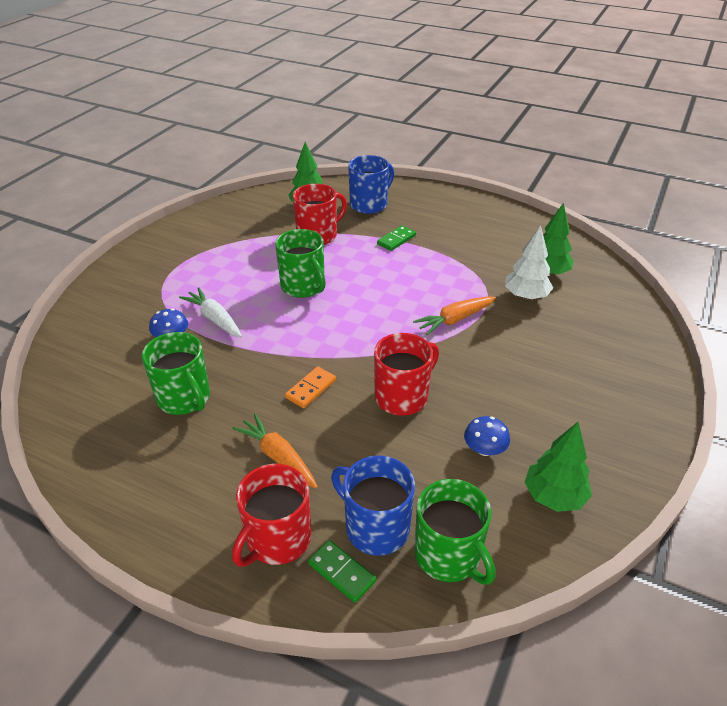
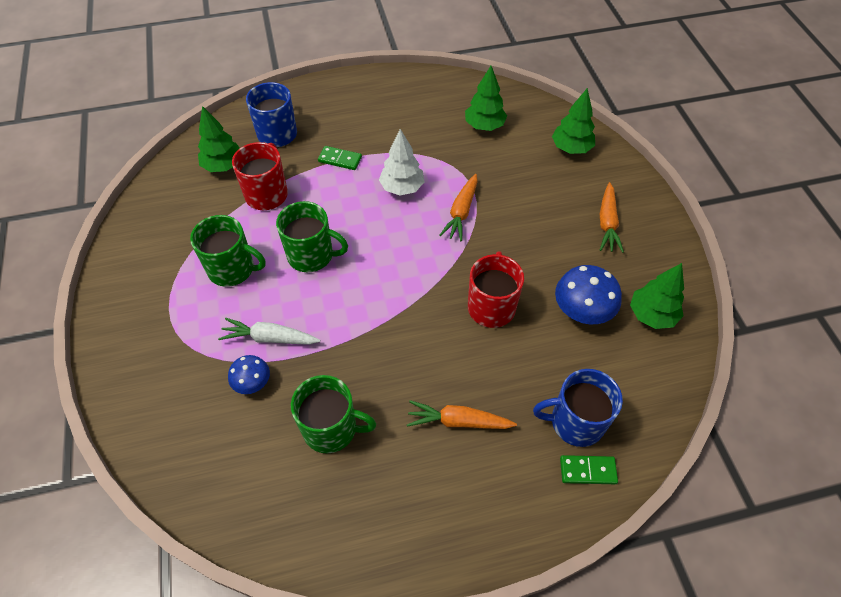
camera: 40 degrees left, 15 degrees up
red mug [232,464,311,566] -> none
orange domino [285,366,336,408] -> none
green domino [377,225,416,251] -> green domino turned 75 degrees counterclockwise [318,146,362,170]
green mug [415,479,496,585] -> green mug moved to [190,215,266,287]
blue mushroom [464,416,510,456] -> blue mushroom [555,265,622,324], size x1.67
white tree [505,225,553,300] -> white tree moved to [379,129,424,196]
none -> green tree [552,88,595,154]
none -> orange carrot [600,182,624,253]

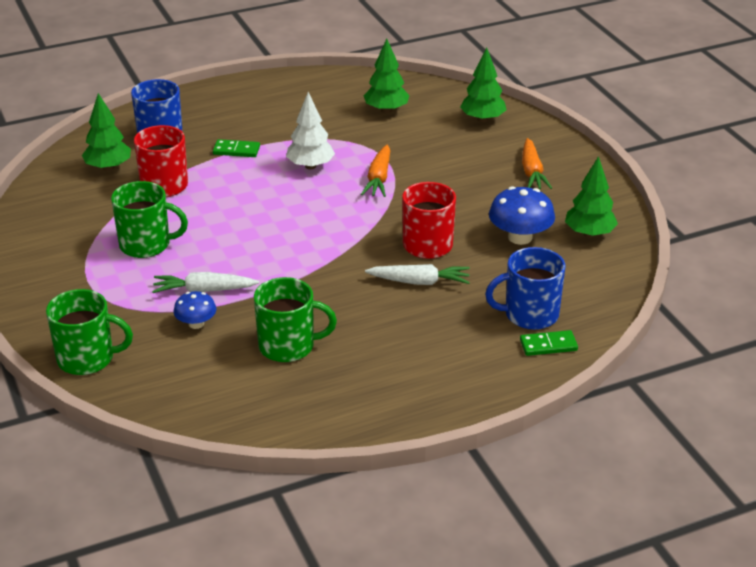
camera: 10 degrees left, 20 degrees down
green mug [276,201,348,272] -> green mug moved to [46,289,133,375]
orange carrot [407,400,517,429] -> none
none -> white carrot [365,264,470,285]

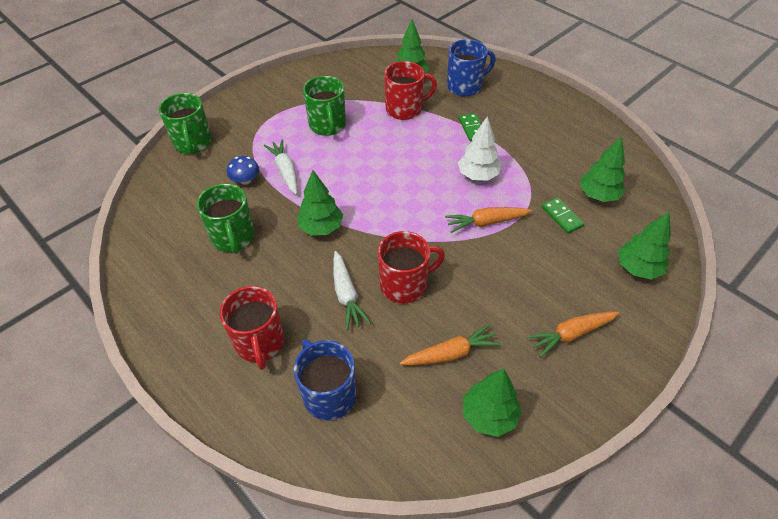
camera: 70 degrees right, 15 degrees up
blue mushroom [489,186,555,245] -> orange carrot [400,324,501,366]
green domino [520,330,578,356] -> green domino moved to [542,197,584,234]
none -> red mug [220,286,284,370]
none -> green tree [297,170,343,235]

